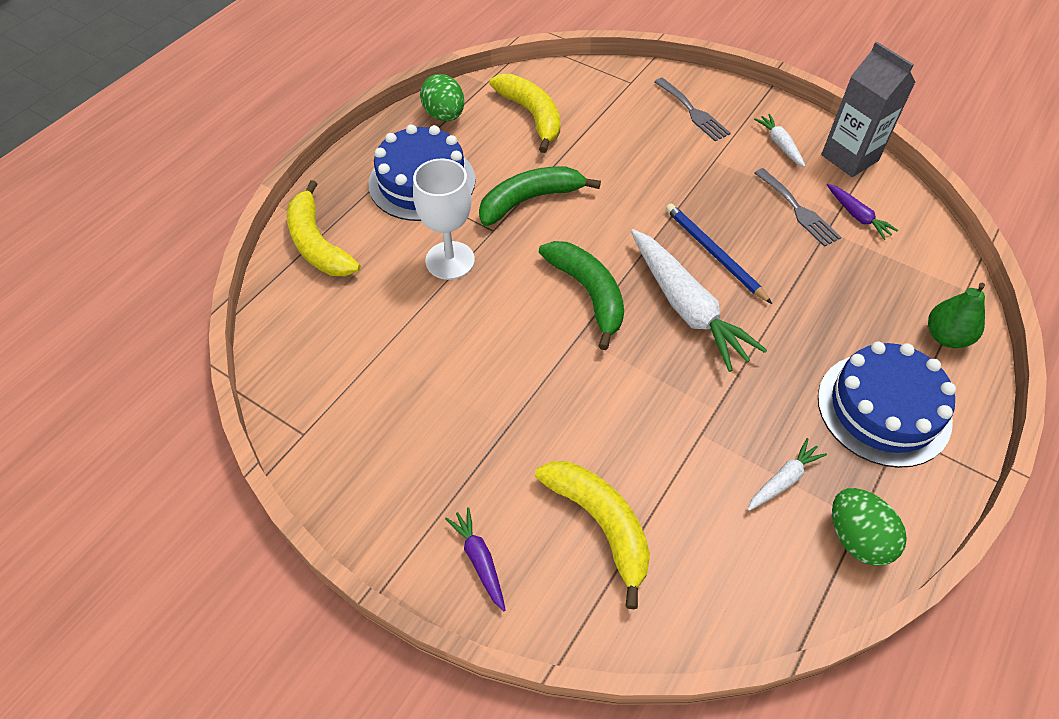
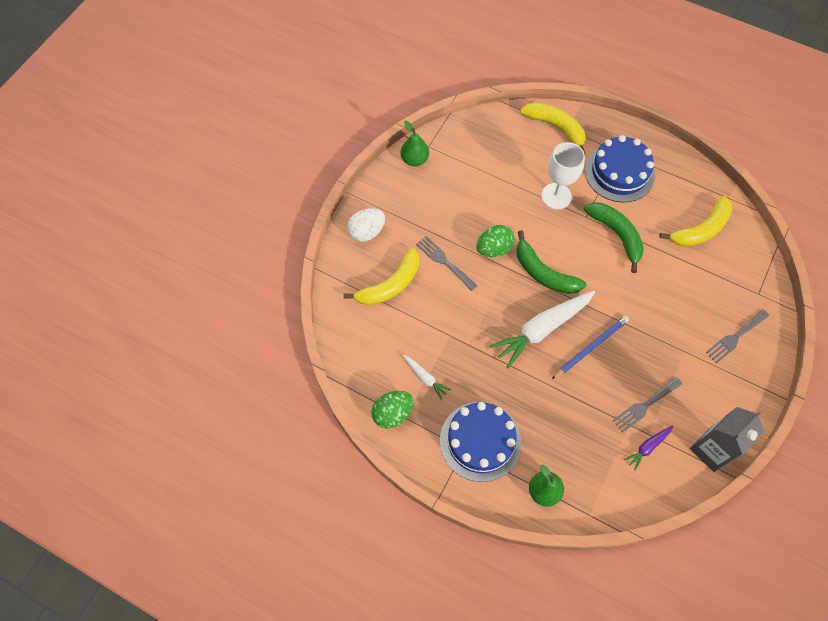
camera: 85 degrees right, 10 degrees up
yellow banana [287,180,360,276] -> yellow banana turned 75 degrees clockwise [520,102,586,154]
green egg [420,74,464,121] -> green egg moved to [476,225,515,257]
purple carrot [445,507,506,611] -> white egg [347,208,385,242]
green banana [539,241,624,350] -> green banana turned 75 degrees clockwise [516,230,586,294]
white carrot [754,114,805,167] -> none
none -> green pear [401,121,429,166]
none -> grey fork [416,236,478,291]

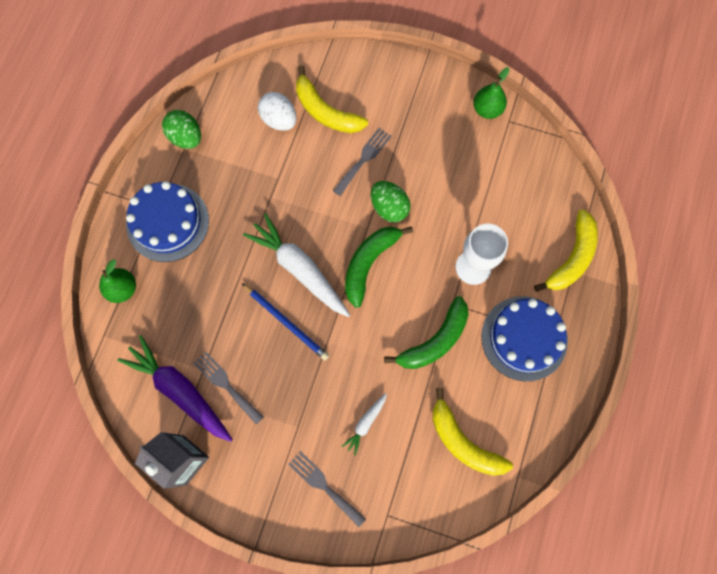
camera: 80 degrees right, 10 degrees up
white egg [347,208,385,242] -> white egg moved to [258,92,297,131]
white carrot [402,355,451,400] -> white carrot moved to [341,393,387,456]
purple carrot [624,425,673,471] -> purple carrot [117,335,233,442], size x2.08

